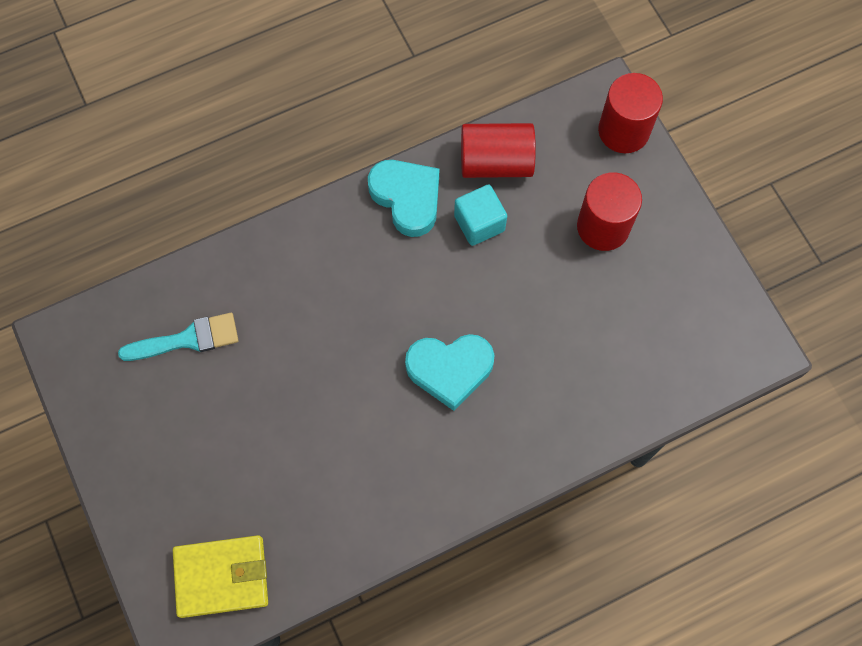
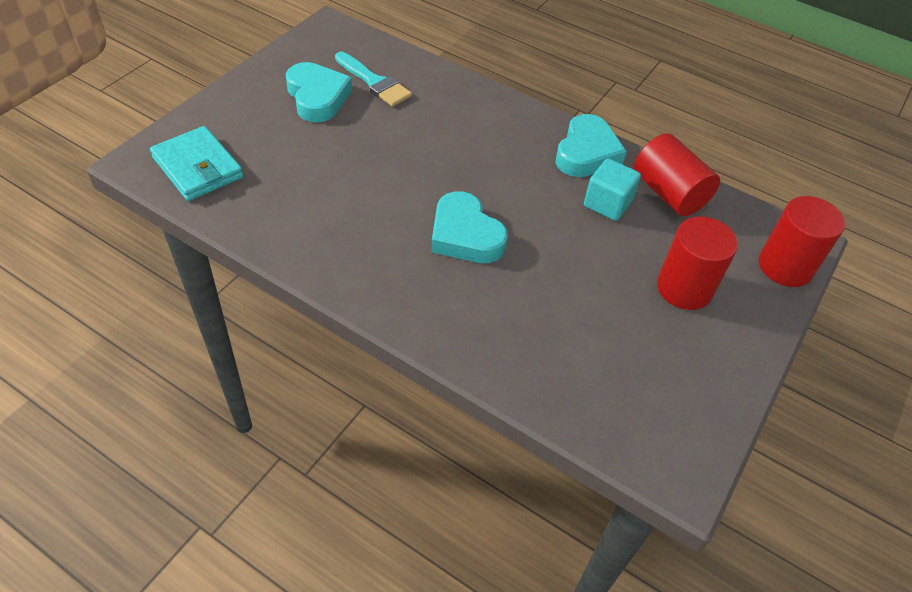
camera: 55 degrees right, 20 degrees down
yellow wallet [173,535,268,618] -> turquoise wallet [150,126,243,201]
none -> turquoise heart [286,62,352,123]

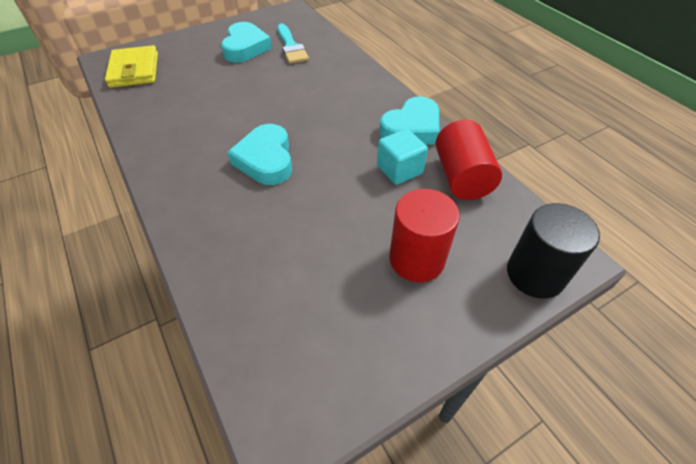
camera: 30 degrees right, 0 degrees up
turquoise wallet [150,126,243,201] -> yellow wallet [105,45,158,88]
red cylinder [759,196,845,287] -> black cylinder [507,203,600,299]

